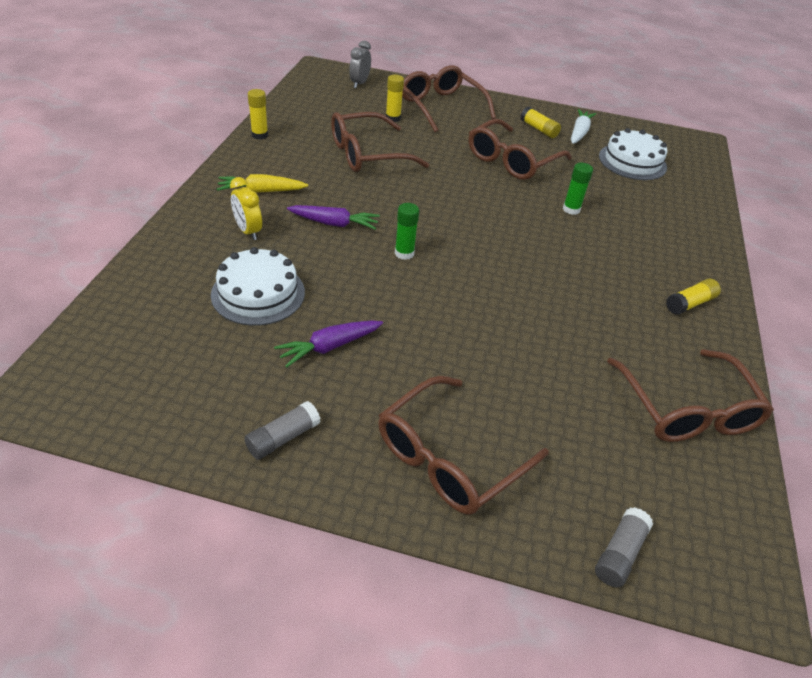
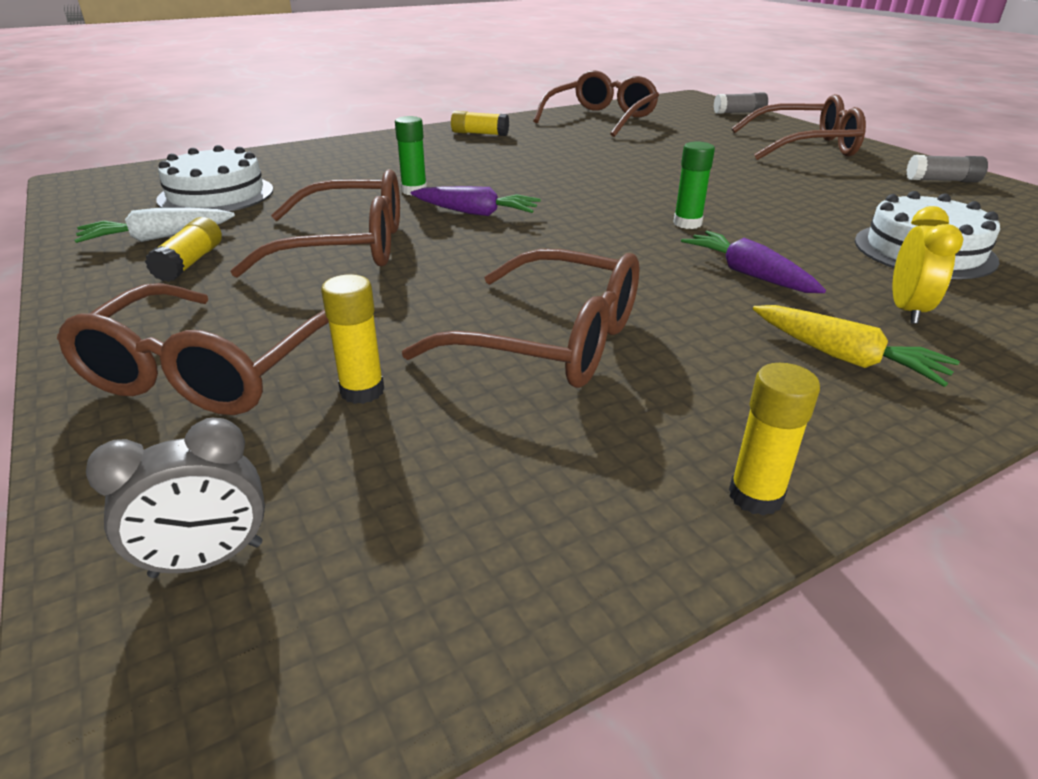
camera: 130 degrees left, 10 degrees down
purple carrot [274,321,383,368] -> purple carrot moved to [411,186,541,216]

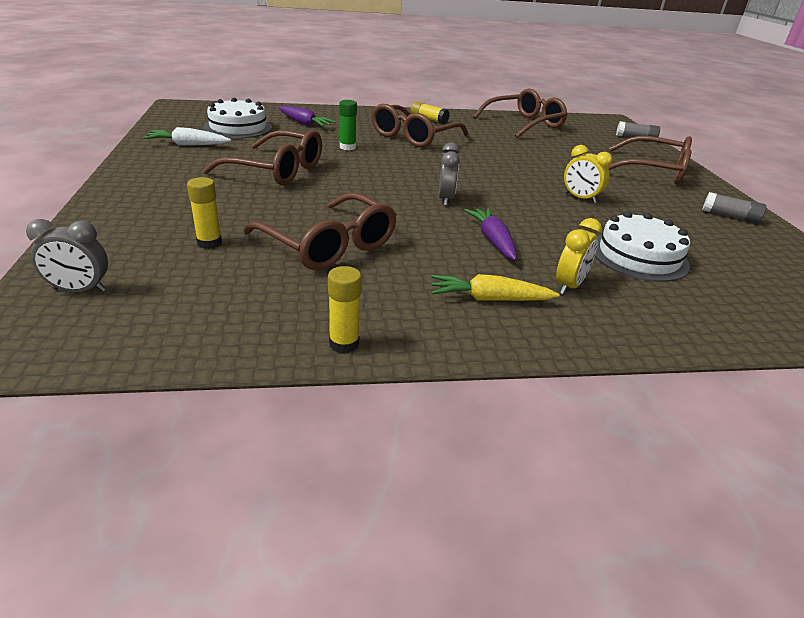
camera: 20 degrees right, 0 degrees up
brown glasses [57,283,329,415] -> brown glasses moved to [371,104,469,147]
yellow glue stick [145,217,222,282] -> none
purple carrot [411,186,541,216] -> purple carrot moved to [279,106,336,127]
green glue stick [674,142,715,229] -> none
yellow carrot [753,305,960,387] -> yellow carrot turned 120 degrees clockwise [431,274,560,301]
none -> grey clock [438,143,460,206]
none -> yellow clock [564,145,613,203]

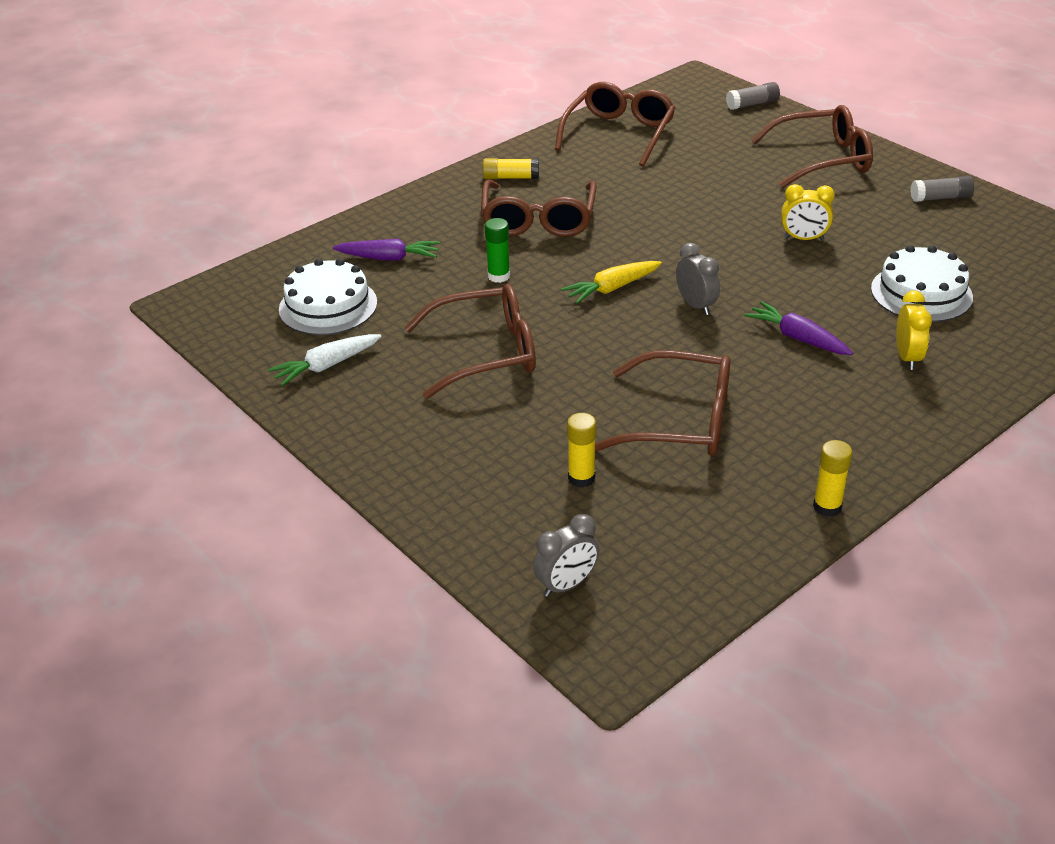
camera: 30 degrees left, 5 degrees up
yellow carrot [431,274,560,301] -> yellow carrot moved to [561,261,662,304]

